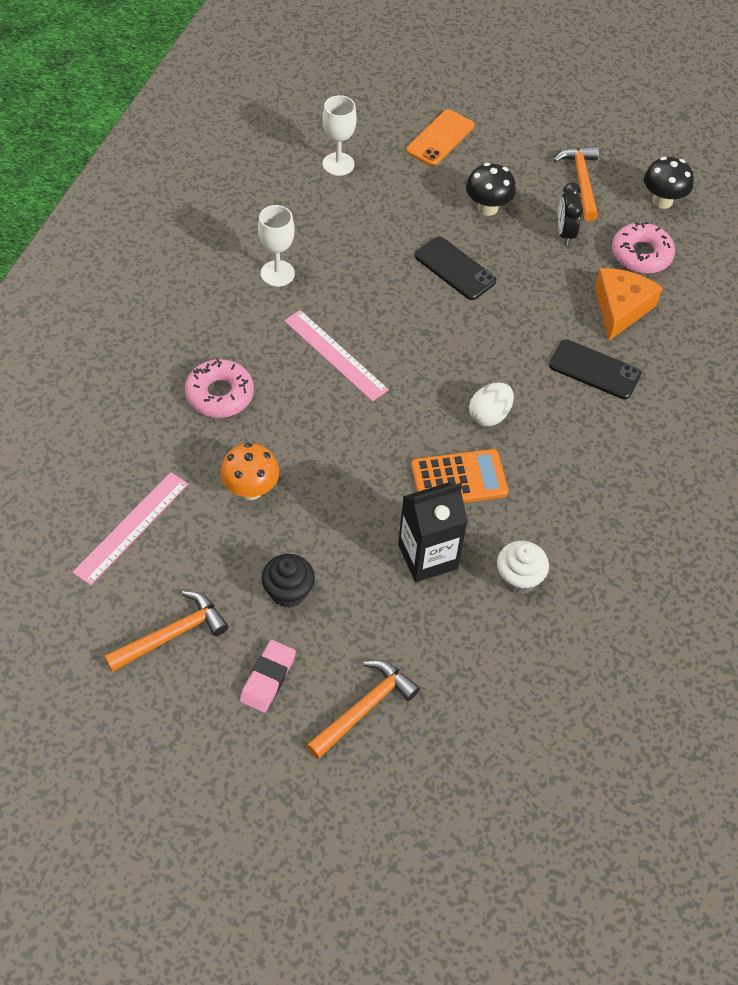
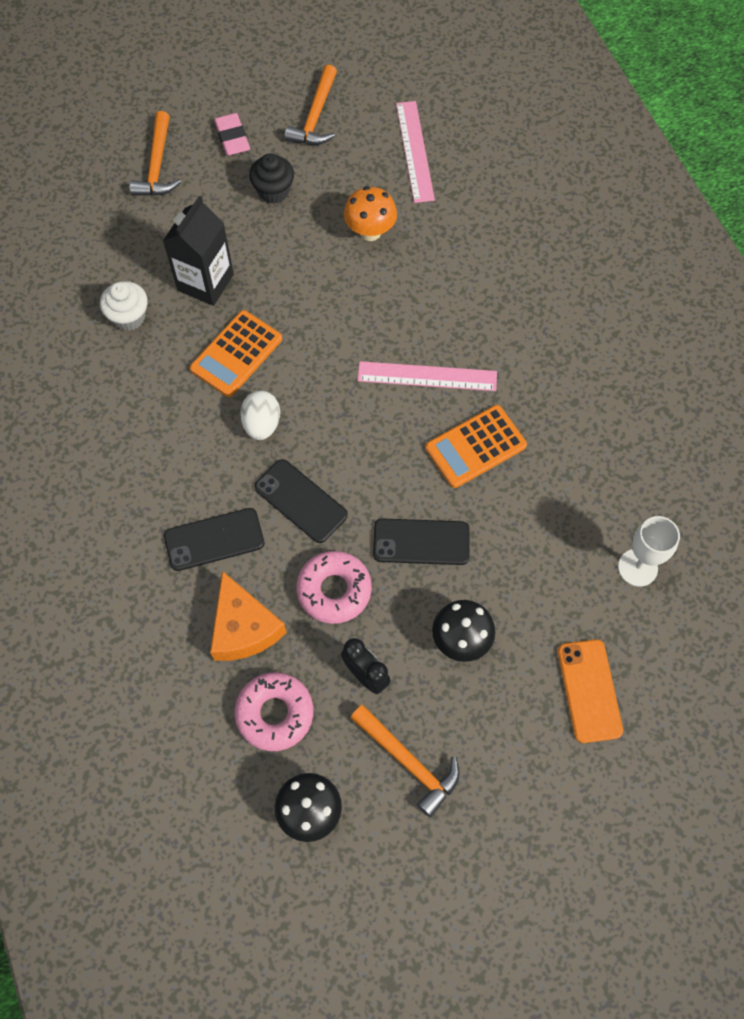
camera: 140 degrees right, 10 degrees up
pink donut [185,358,254,418] -> pink donut moved to [296,551,372,624]
white goblet [258,205,295,287] -> none
none -> black phone [254,459,348,543]
none -> orange calculator [425,405,527,488]

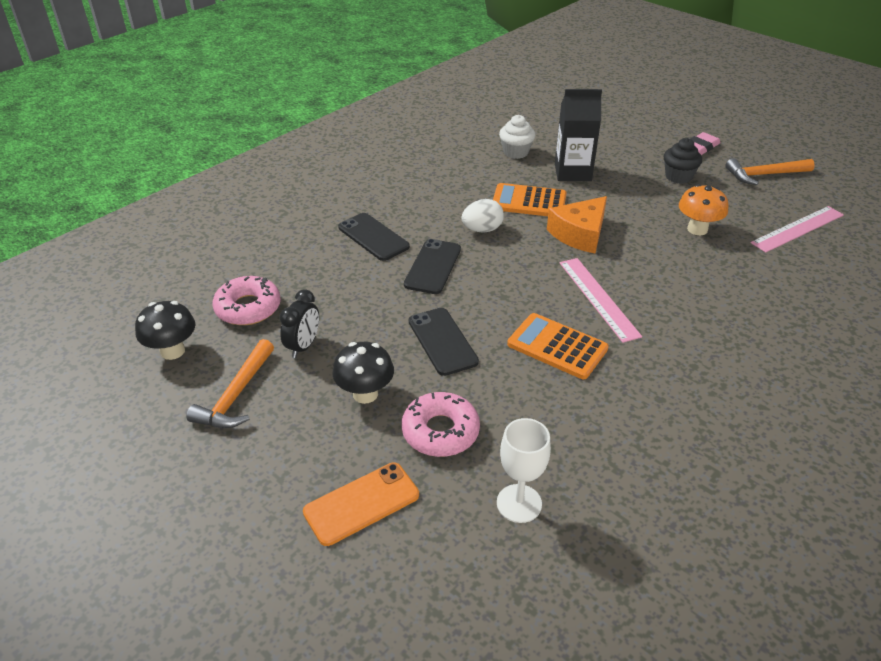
camera: 65 degrees right, 25 degrees down
orange hammer [129,111,181,196] -> none
orange cheese [210,571,287,661] -> orange cheese moved to [547,196,607,253]
pink donut [296,551,372,624] -> pink donut moved to [402,392,480,457]

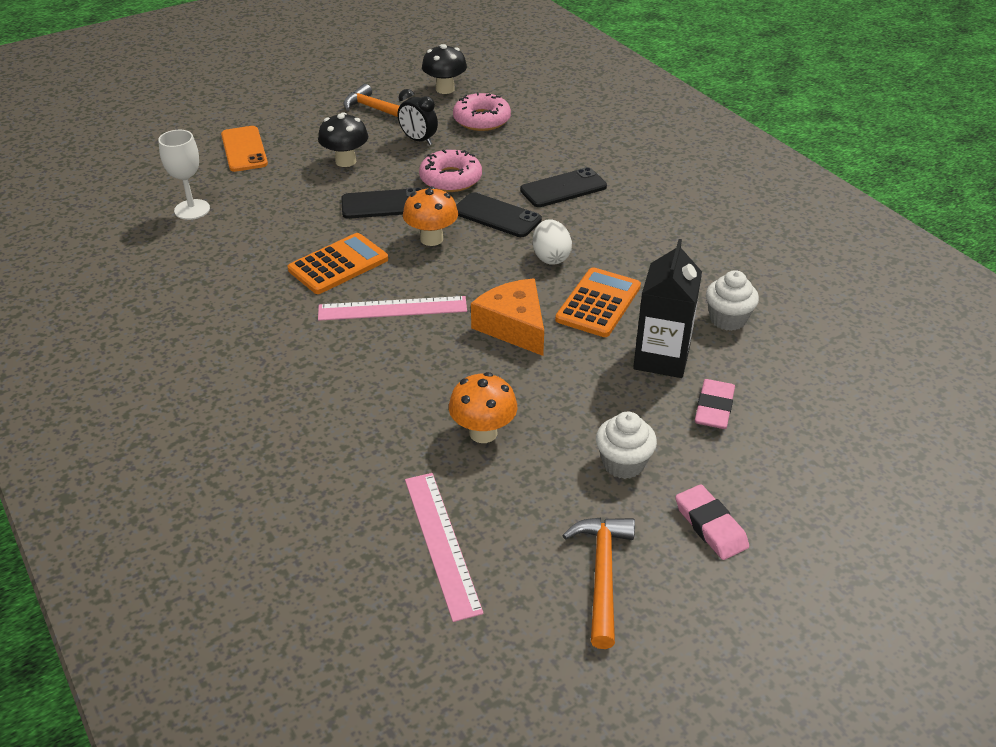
camera: 105 degrees right, 0 degrees up
pink donut [402,392,480,457] -> pink donut moved to [419,149,482,192]
black cupcake [664,138,702,184] -> white cupcake [596,411,657,479]
none -> orange mushroom [403,186,458,246]
none -> pink eraser [695,379,735,429]

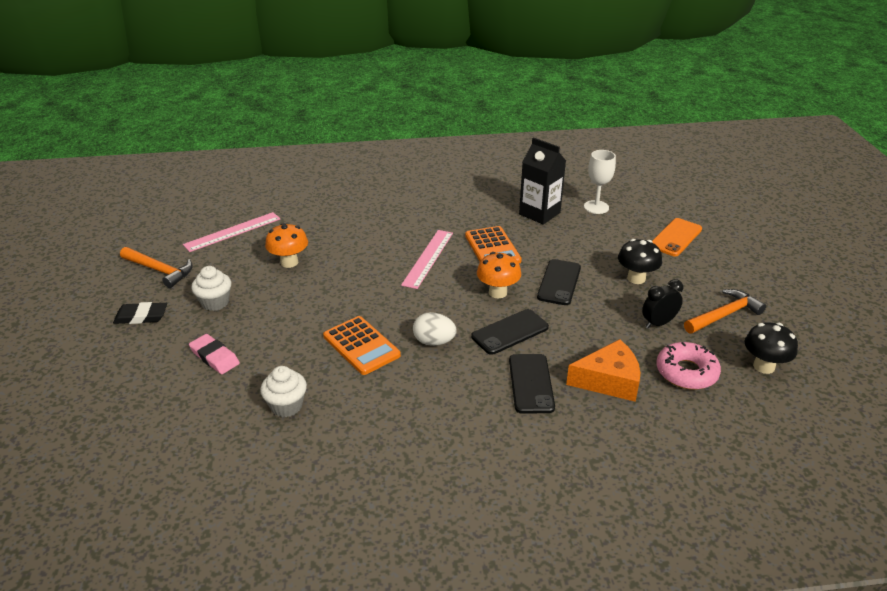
camera: 115 degrees right, 5 degrees down
orange phone [221,126,268,172] -> orange phone turned 60 degrees counterclockwise [652,218,702,256]
pink ruler [405,473,484,622] -> pink ruler turned 45 degrees counterclockwise [183,212,280,252]
pink donut [419,149,482,192] -> none
orange cheese [471,278,544,356] -> orange cheese moved to [566,339,640,402]
black carton [633,239,702,378] -> black carton moved to [519,137,566,225]
pink eraser [675,484,749,560] -> black eraser [113,302,167,324]

